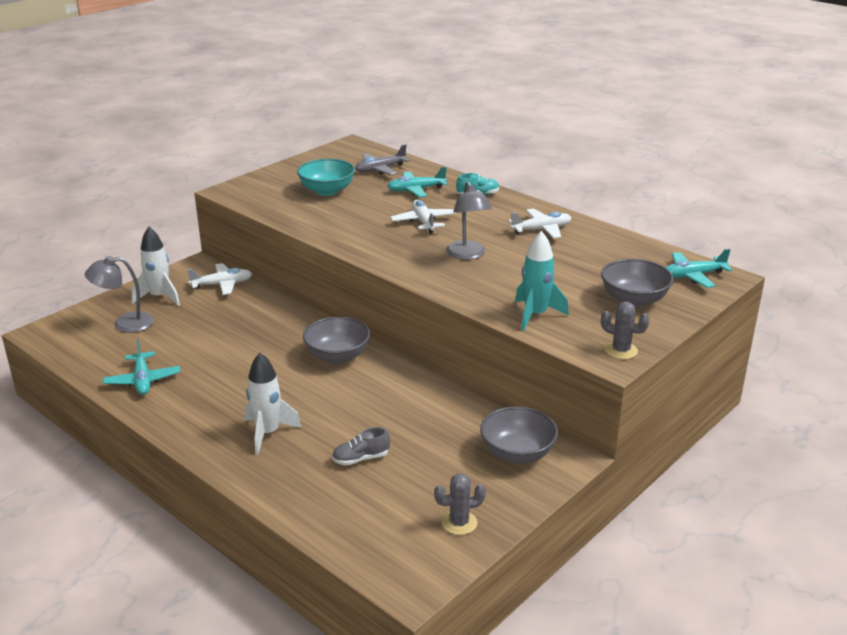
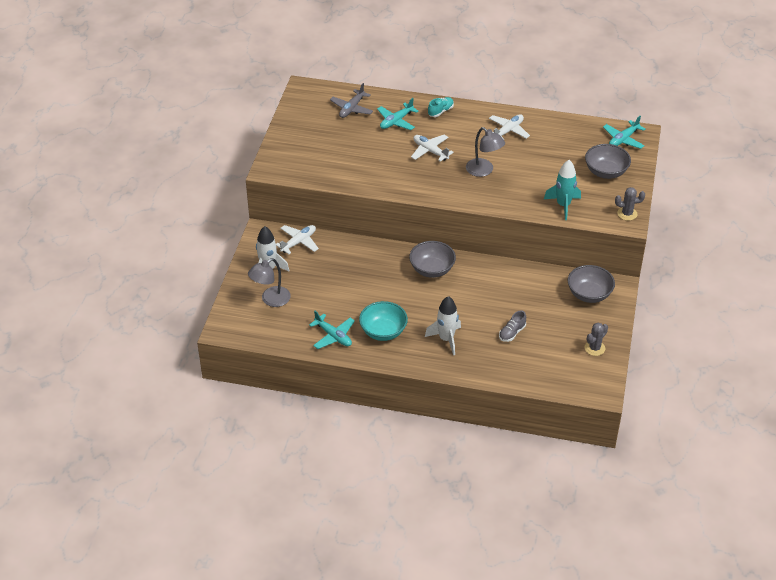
camera: 30 degrees left, 15 degrees up
turquoise bowl [297,159,355,196] -> turquoise bowl moved to [359,301,408,341]

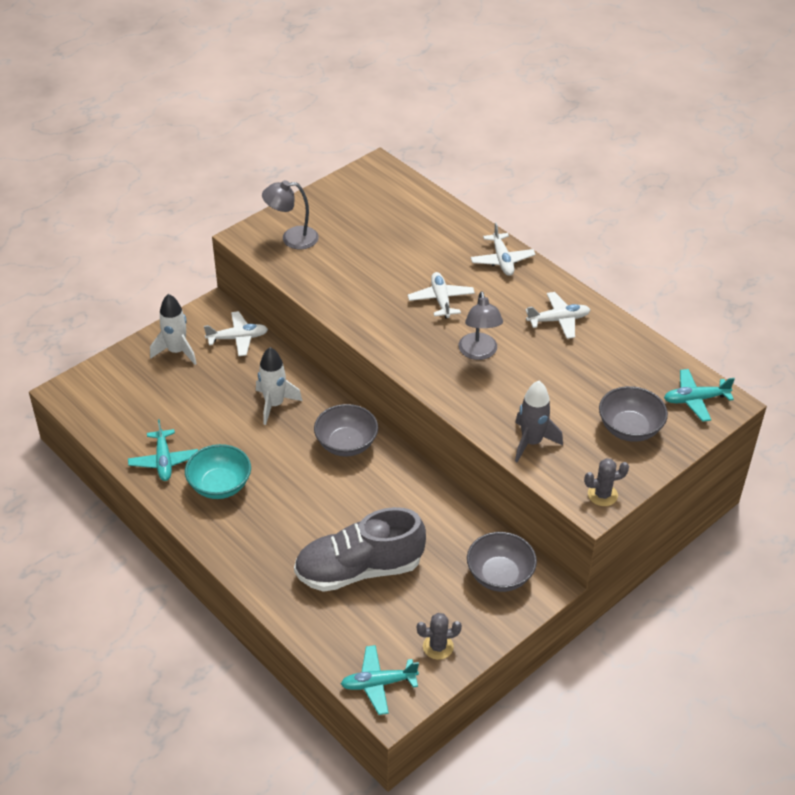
camera: 35 degrees right, 0 degrees up
grey lamp [248,258,291,307] -> grey lamp moved to [262,180,319,250]
grey plane [330,83,373,118] -> none
turquoise plane [377,98,418,130] -> turquoise plane moved to [341,645,419,715]
white rocket [425,296,461,355] -> white rocket moved to [256,347,302,425]
turquoise shoe [428,97,454,117] -> white plane [471,223,536,276]
grey shoe [499,311,526,342] -> grey shoe [294,507,426,592], size x2.49
turquoise rocket [544,160,581,220] -> grey rocket [515,381,563,462]
grey cactus [615,187,645,221] -> grey cactus turned 45 degrees counterclockwise [584,458,629,506]

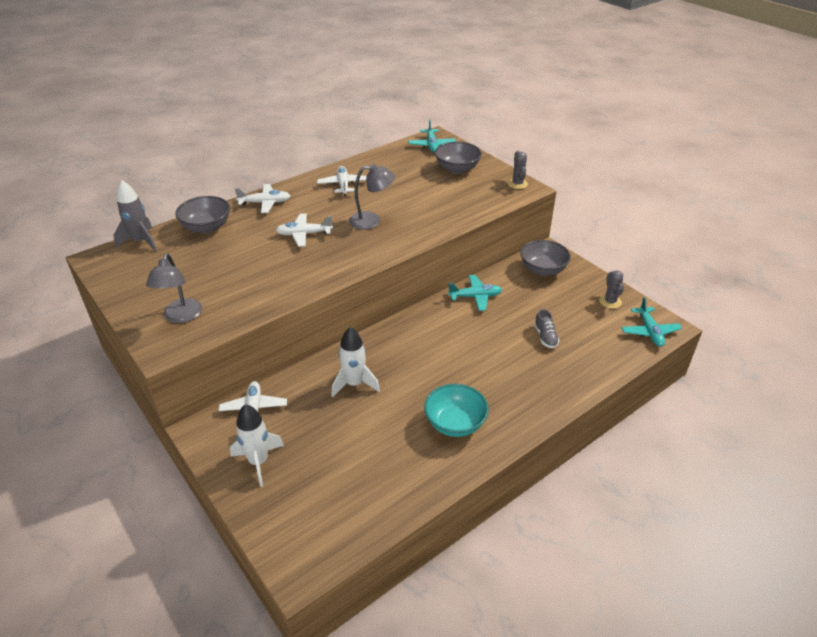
camera: 85 degrees left, 5 degrees down
turquoise plane [128,419,198,481] -> turquoise plane moved to [448,275,502,311]
grey shoe [294,507,426,592] -> grey shoe [534,309,560,348], size x0.40
grey bowl [314,404,378,457] -> grey bowl moved to [175,196,230,234]
grey rocket [515,381,563,462] -> grey rocket moved to [113,180,157,251]

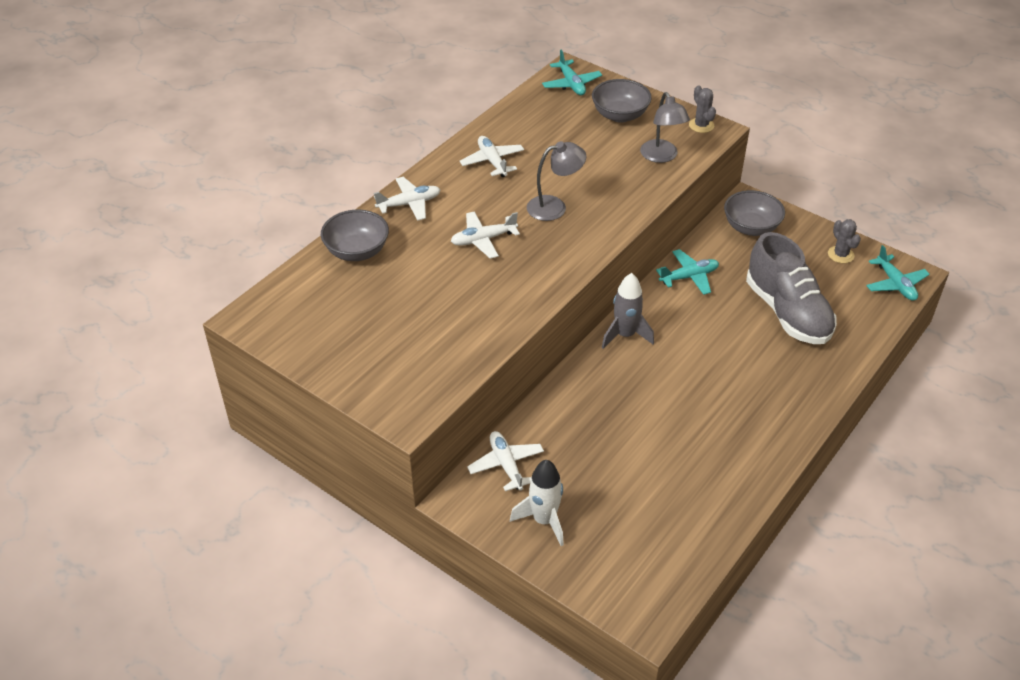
camera: 15 degrees left, 5 degrees up
grey rocket [113,180,157,251] -> grey rocket moved to [602,273,654,349]
grey lamp [146,254,202,323] -> grey lamp moved to [640,92,690,163]
white rocket [331,327,380,397] -> none
turquoise bowl [424,384,489,437] -> none
grey shoe [534,309,560,348] -> grey shoe [746,232,837,344], size x2.49

